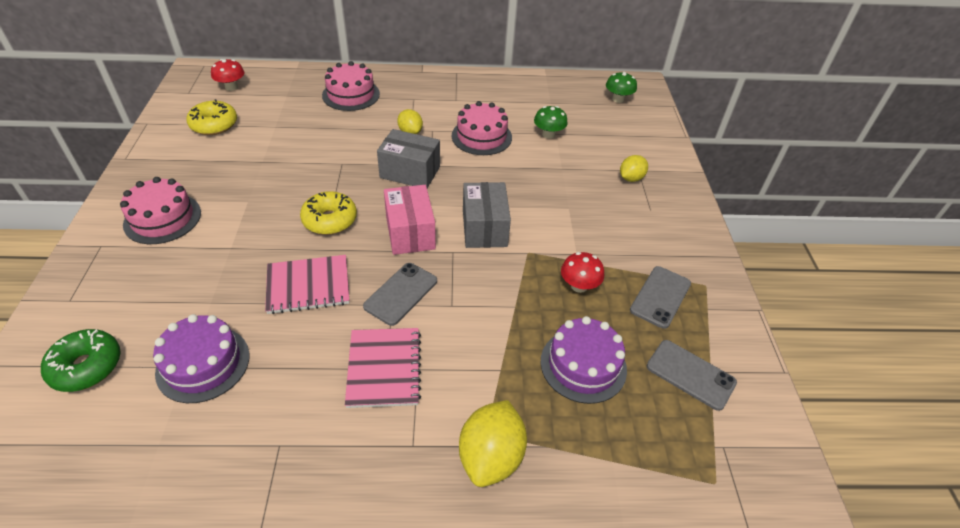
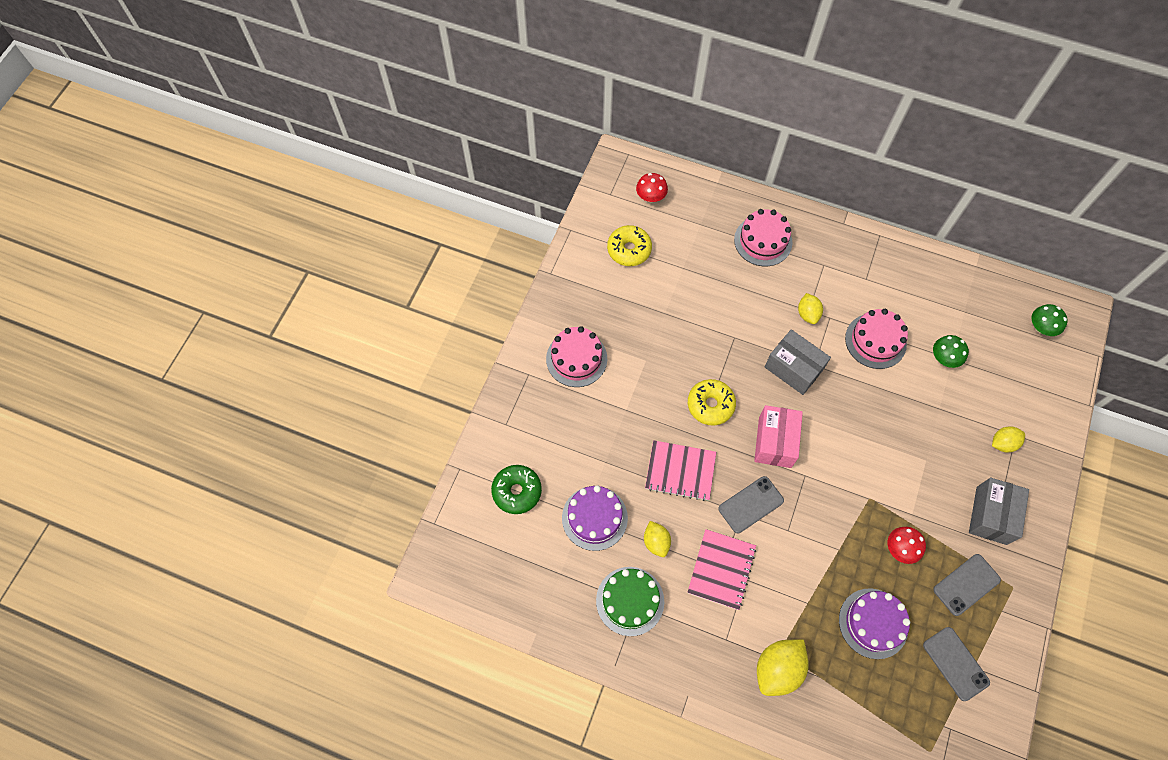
camera: 25 degrees right, 20 degrees up
grey box [463,182,511,248] -> grey box moved to [969,478,1029,545]
none -> green cake [596,567,664,636]
none -> yellow lemon [644,521,671,557]

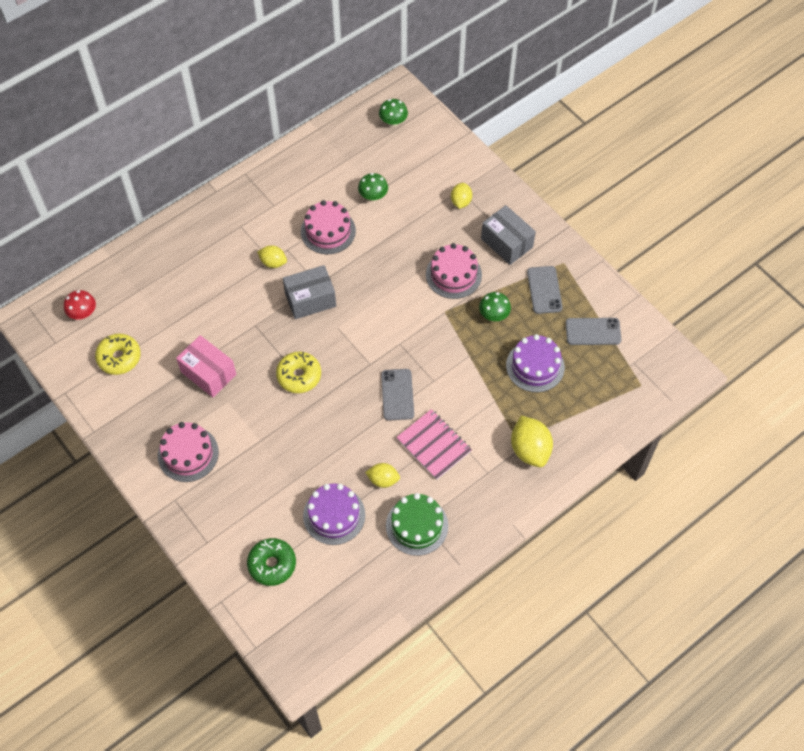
camera: 60 degrees left, 5 degrees down
pink notebook [645,440,716,501] -> none
pink cake [734,209,792,266] -> pink cake moved to [426,243,482,299]
pink box [754,405,803,468] -> pink box moved to [176,335,236,397]
red mushroom [888,527,926,564] -> green mushroom [479,292,511,321]

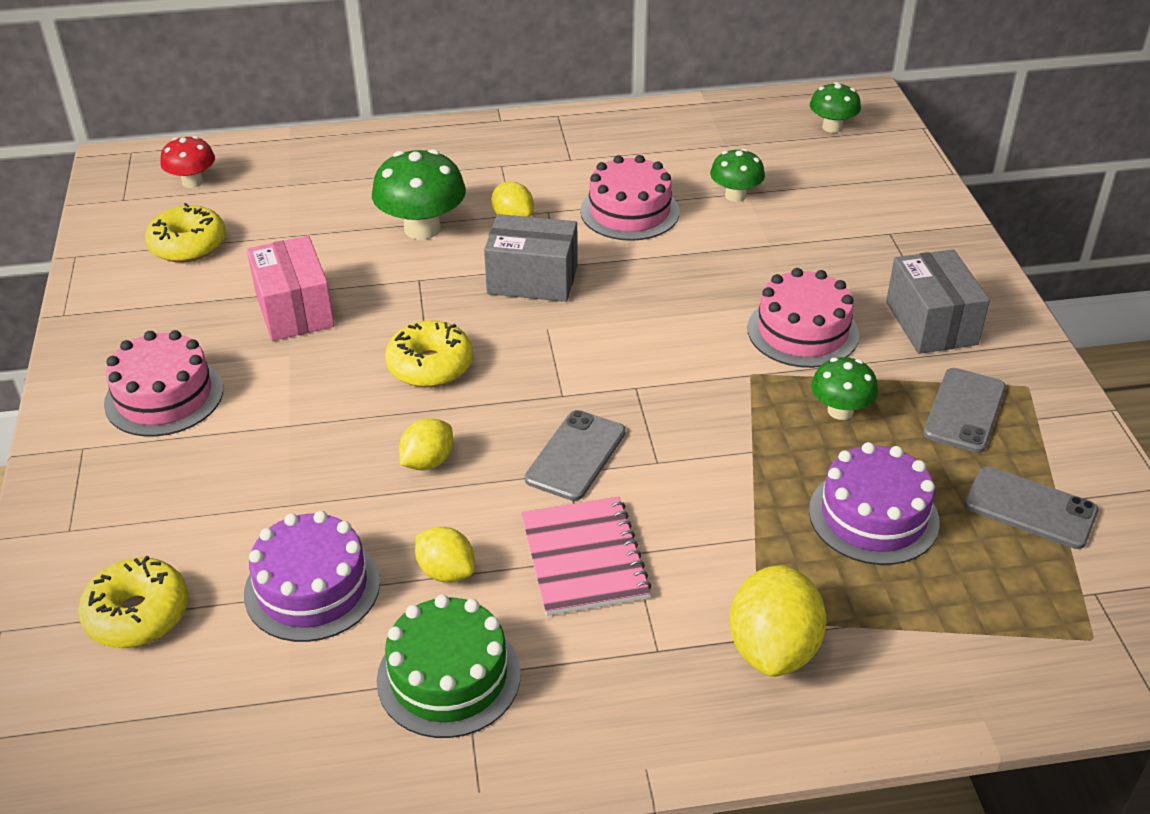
camera: 30 degrees right, 20 degrees down
green donut [247,538,296,586] -> yellow donut [78,556,188,648]
yellow lemon [451,183,472,209] -> yellow lemon moved to [399,418,453,470]
none -> green mushroom [372,149,466,240]

